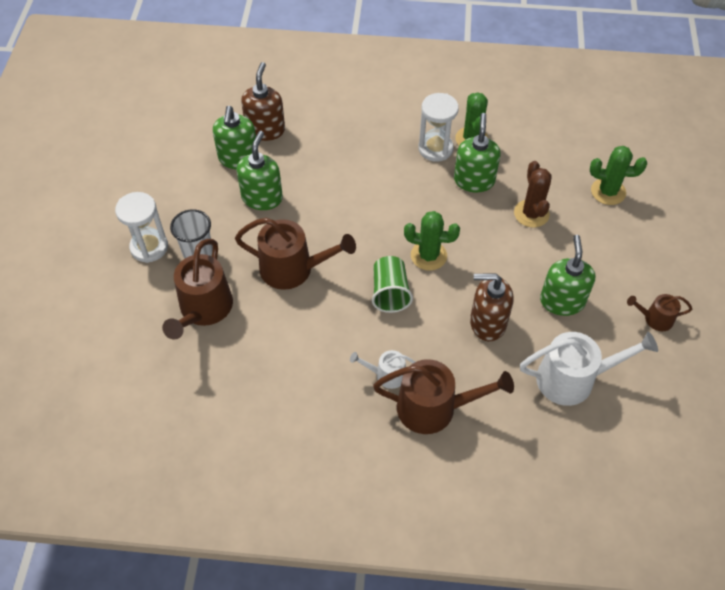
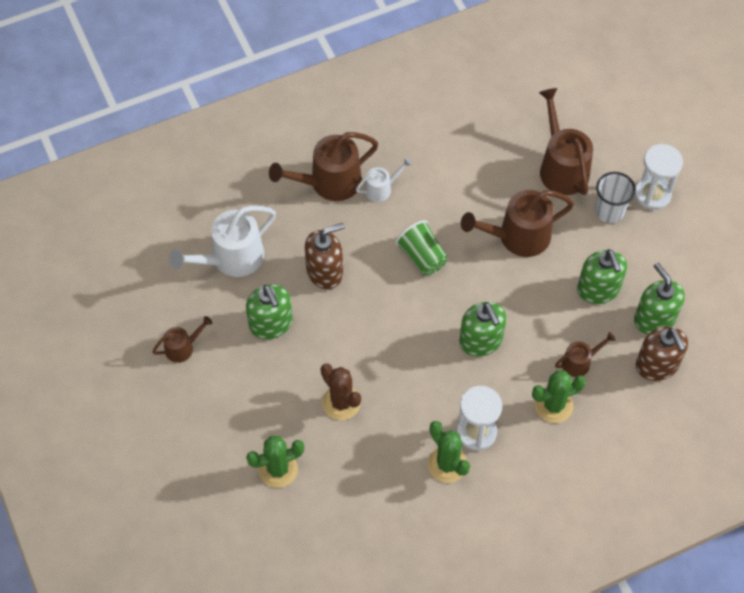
camera: 150 degrees right, 5 degrees up
green cactus [404,211,460,271] -> green cactus moved to [532,370,586,423]
green soap dispenser [454,113,501,192] -> green soap dispenser moved to [459,302,507,357]
none -> brown watering can [555,332,616,377]

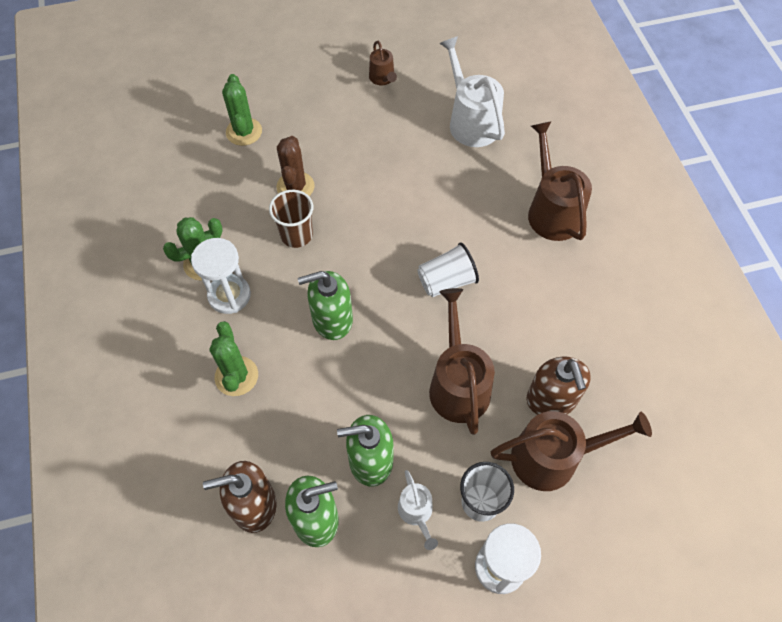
camera: 100 degrees right, 0 degrees up
green soap dispenser [246,284,293,339] -> none
brown soap dispenser [305,223,345,289] -> brown soap dispenser moved to [526,357,591,415]
brown cactus [321,364,361,420] -> brown cactus turned 60 degrees counterclockwise [277,136,315,196]
white watering can [356,157,412,202] -> white watering can moved to [398,470,438,550]
green cup [395,220,448,275] -> white cup [417,242,479,297]
brown watering can [555,332,616,377] -> none
none -> brown cup [269,190,313,248]

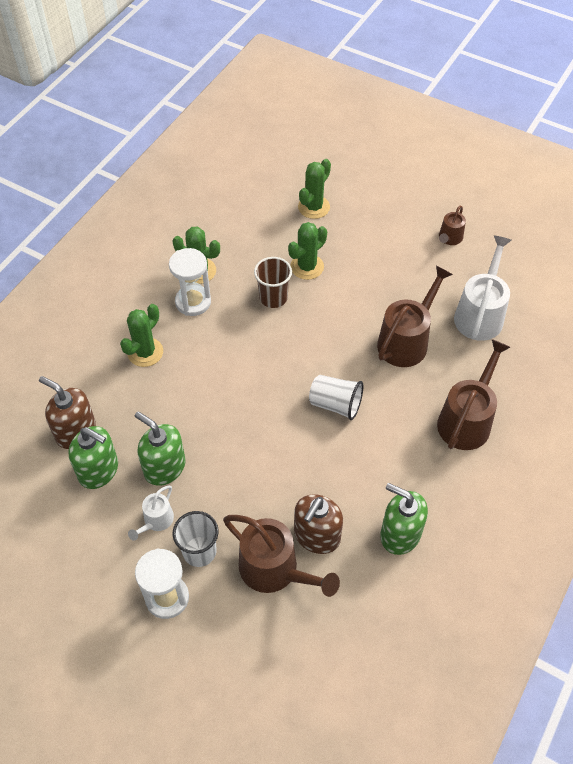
camera: 45 degrees right, 5 degrees down
brown cactus [277,136,315,196] -> green cactus [288,222,327,280]
green soap dispenser [298,271,353,340] -> green soap dispenser moved to [380,483,428,555]
brown watering can [429,288,495,435] -> brown watering can moved to [377,265,453,367]

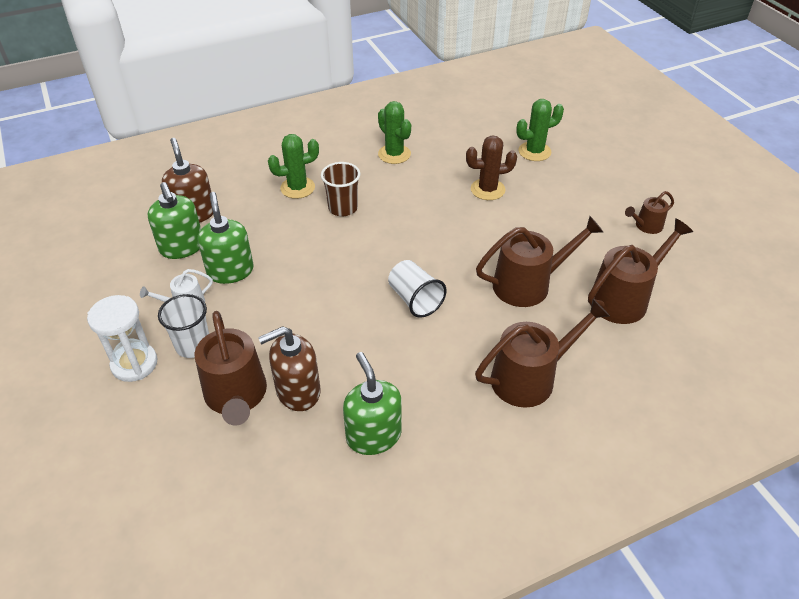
camera: 35 degrees right, 10 degrees down
white hourglass [169,248,211,316] -> none
brown cup [254,257,292,308] -> brown cup moved to [321,162,360,216]
green cactus [288,222,327,280] -> brown cactus [466,136,517,200]
white watering can [454,235,512,341] -> brown watering can [588,218,693,324]

